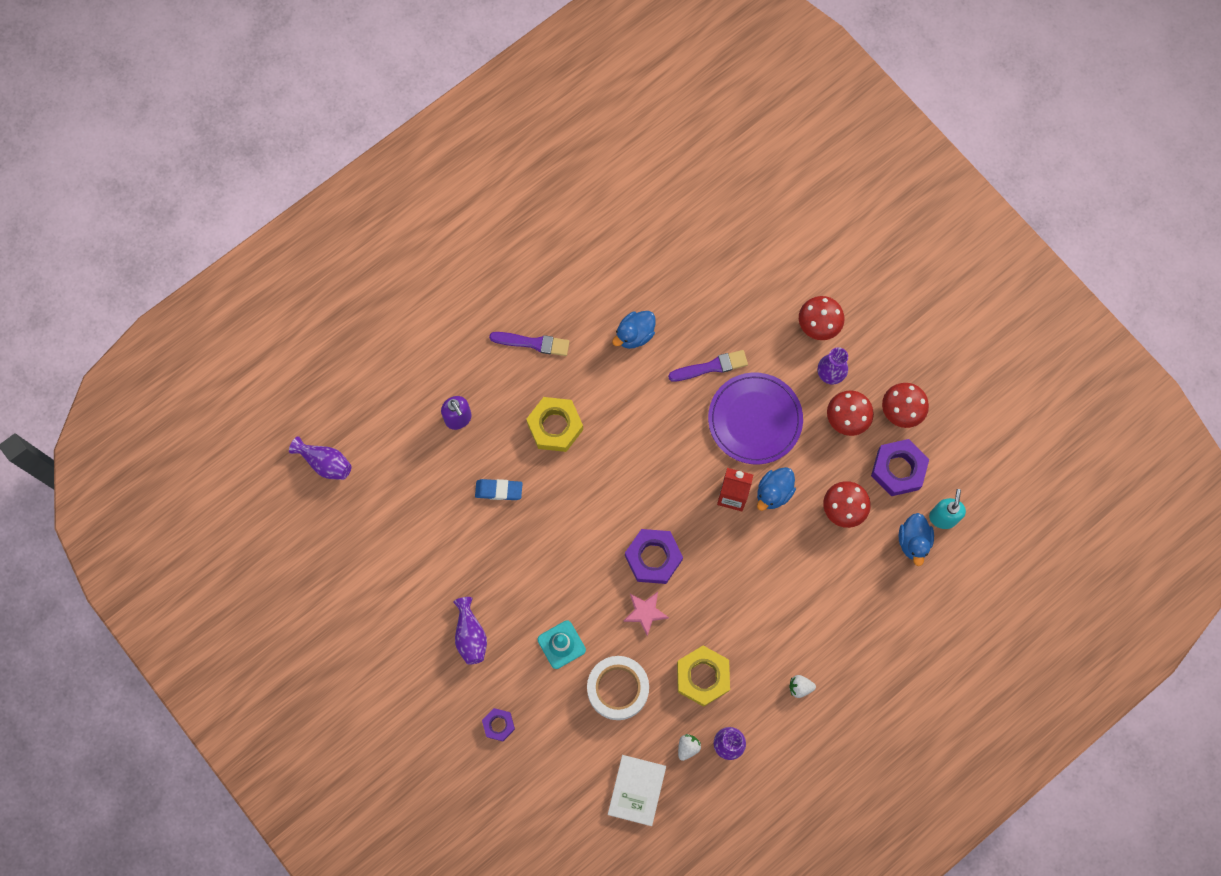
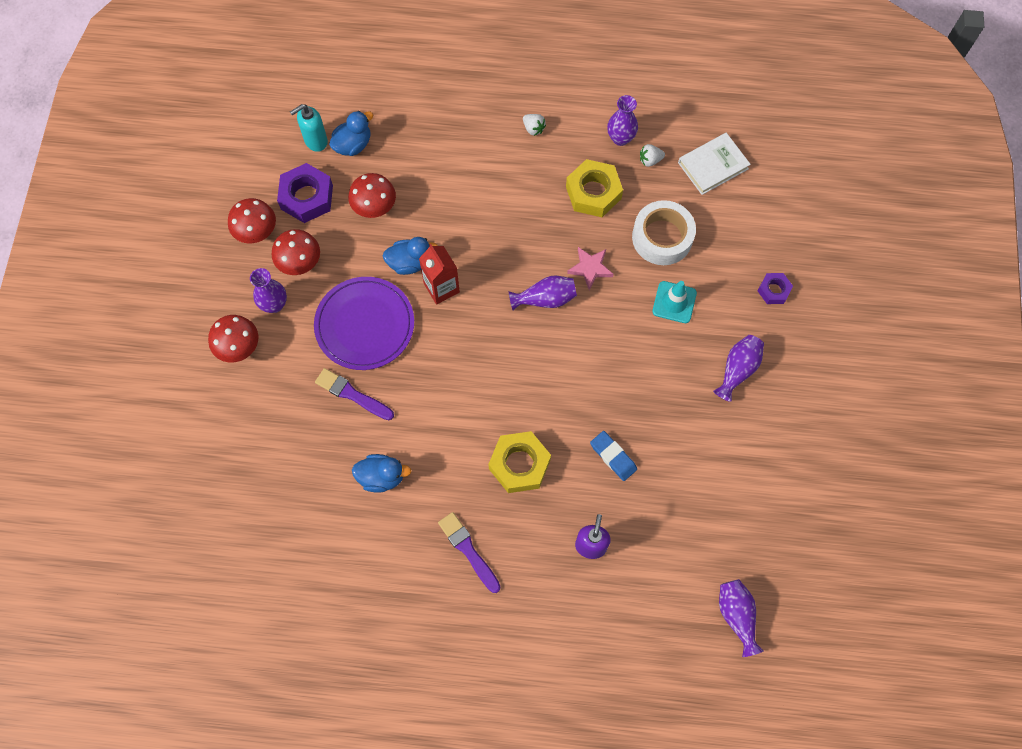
camera: 135 degrees left, 5 degrees down
purple nut [625,529,683,584] -> purple vase [509,275,577,310]

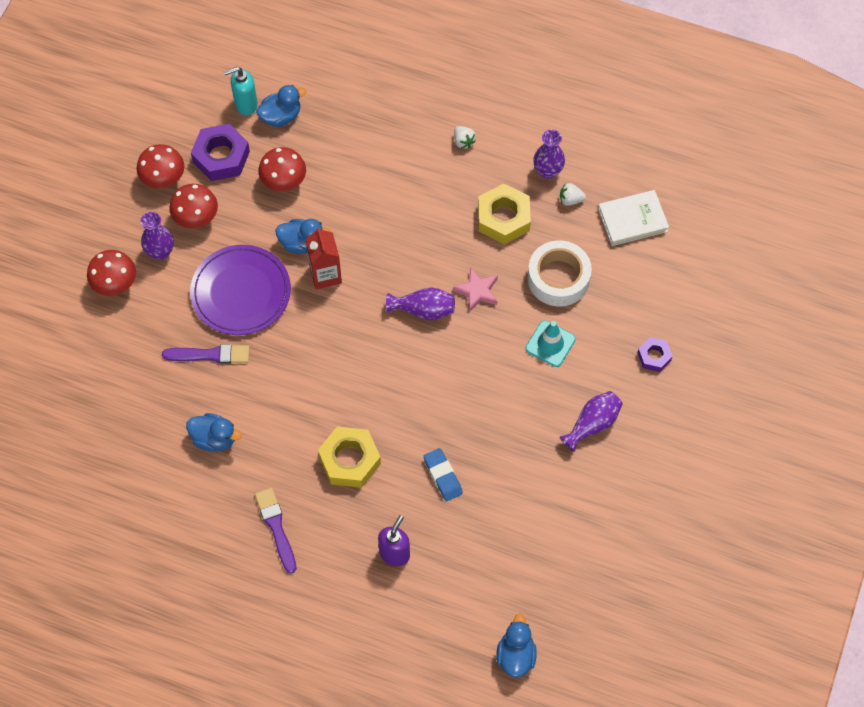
camera: 15 degrees right, 5 degrees down
purple brush [315,368,394,420] -> purple brush turned 135 degrees clockwise [162,344,250,364]
purple vase [719,579,764,657] -> blue duck [496,614,537,677]

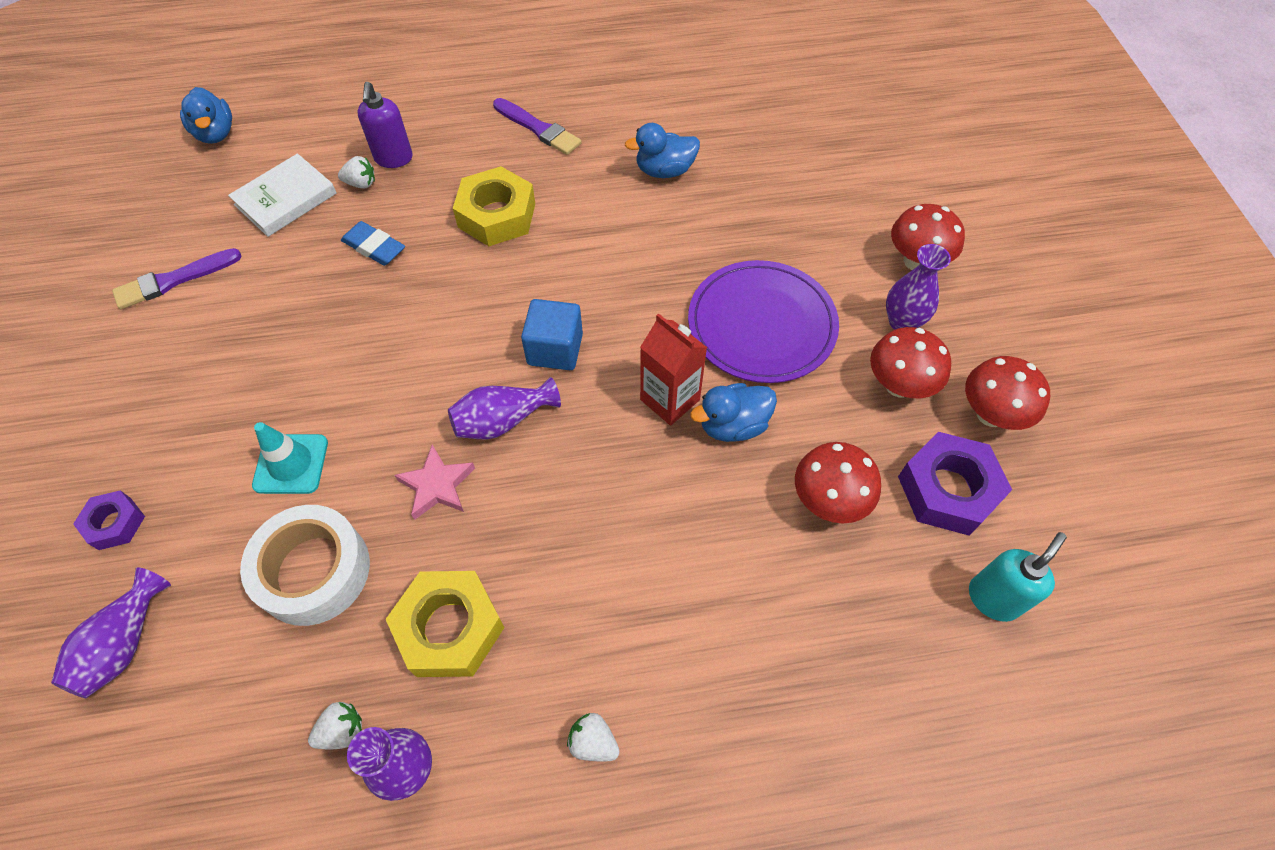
camera: 150 degrees right, 5 degrees down
purple brush [162,344,250,364] -> purple brush moved to [112,248,242,309]
blue duck [256,85,306,127] -> none
purple vase [560,391,623,452] -> purple vase moved to [51,567,171,698]
white book [598,190,669,246] -> white book moved to [228,153,337,237]
none -> white strawberry [338,156,375,188]
none -> blue cube [521,299,583,370]

